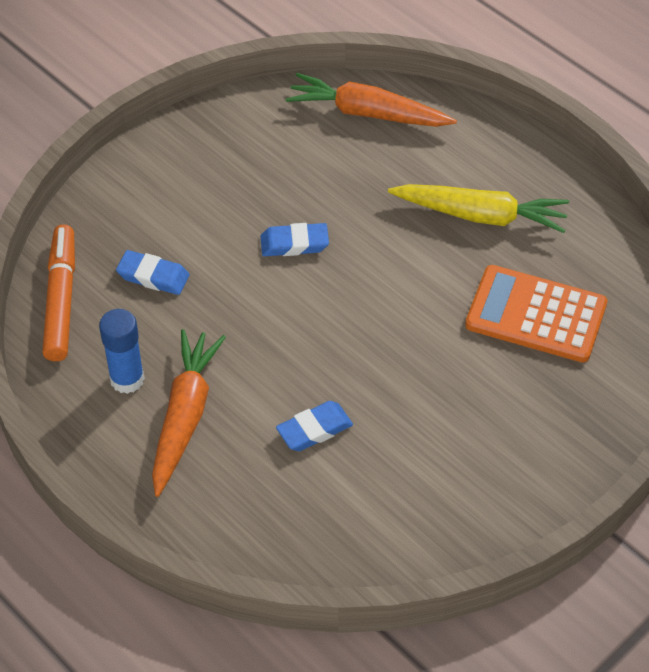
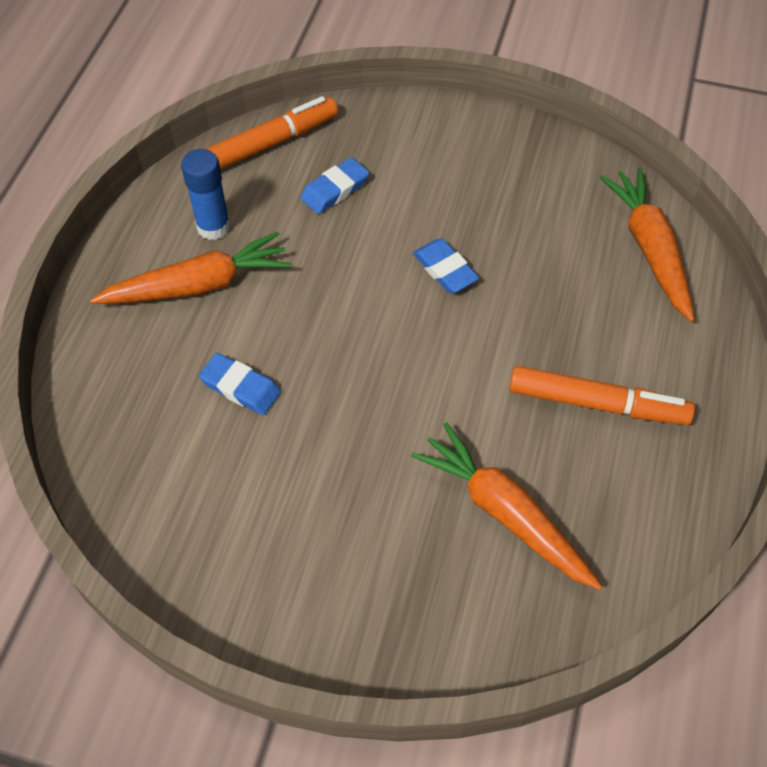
camera: 60 degrees right, 5 degrees up
blue eraser [116,250,190,295] -> blue eraser turned 60 degrees clockwise [300,157,369,214]
yellow carrot [388,184,569,233] -> orange marker [509,366,695,425]
orange calculator [465,265,607,362] -> orange carrot [411,422,602,590]

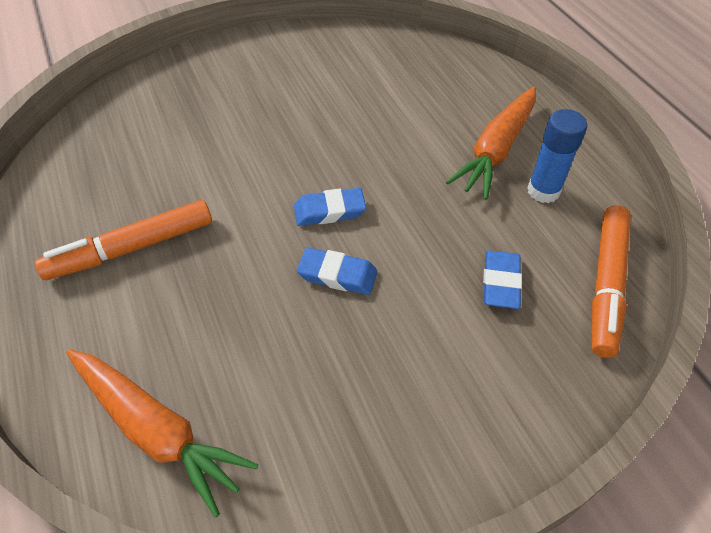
camera: 140 degrees right, 5 degrees down
blue eraser [199,353,281,415] -> blue eraser moved to [294,188,366,226]
orange carrot [411,422,602,590] -> none

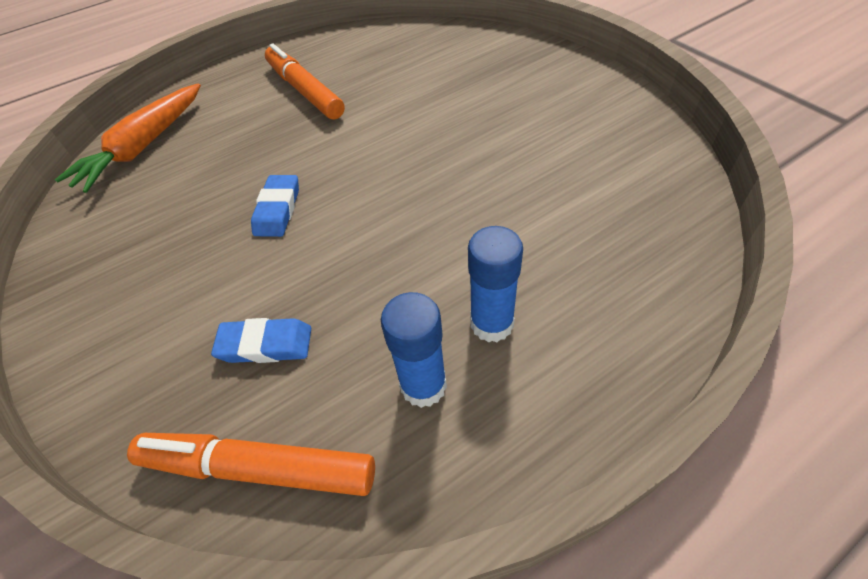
camera: 85 degrees right, 0 degrees up
blue eraser [294,188,366,226] -> none
orange carrot [446,87,536,200] -> blue glue stick [468,226,523,342]

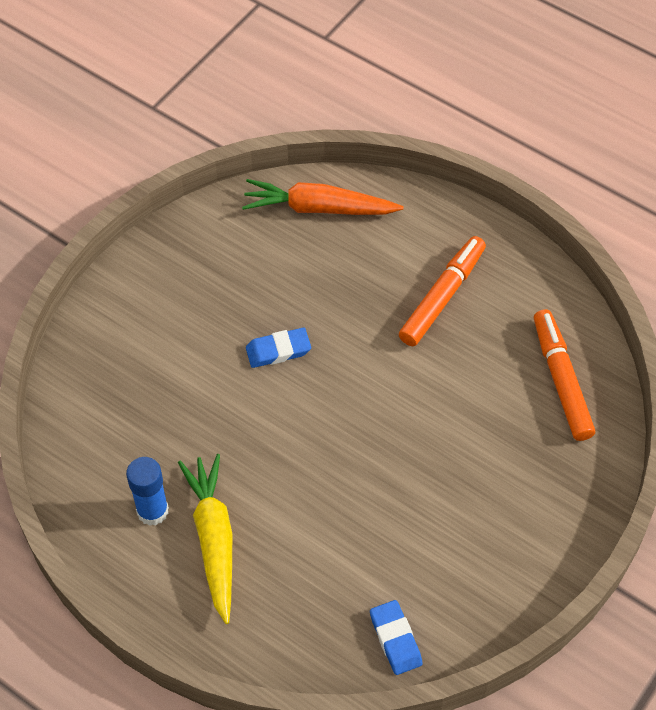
camera: 65 degrees right, 5 degrees up
orange marker [127,433,375,496] -> orange marker moved to [534,309,595,441]
blue eraser [211,318,311,363] -> blue eraser moved to [370,600,423,675]
blue glue stick [468,226,523,342] -> yellow carrot [178,454,232,624]

